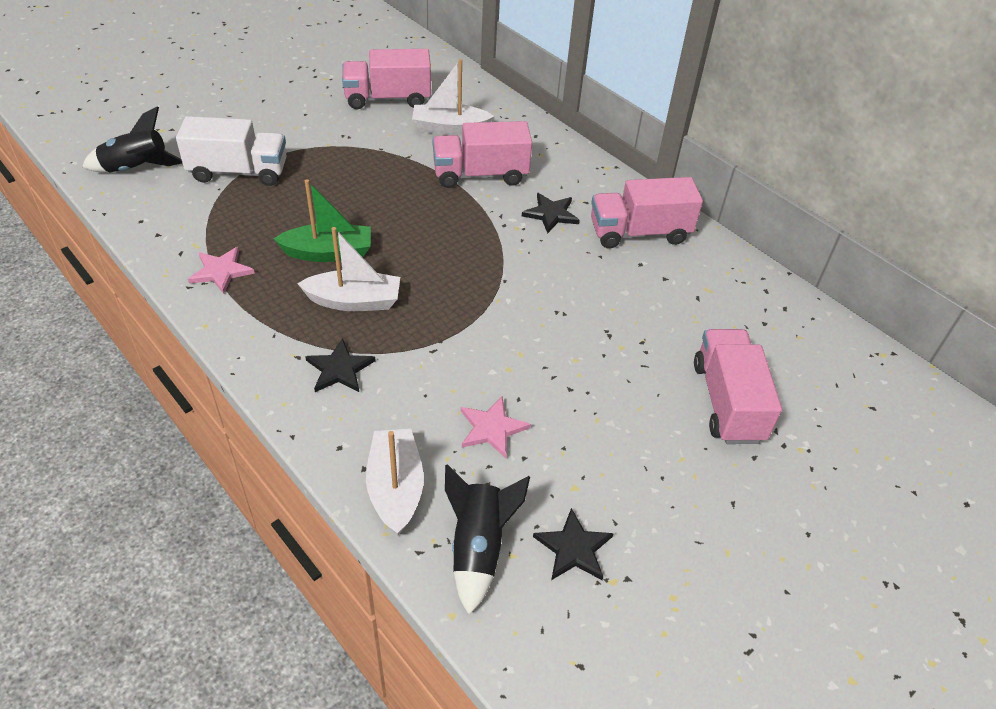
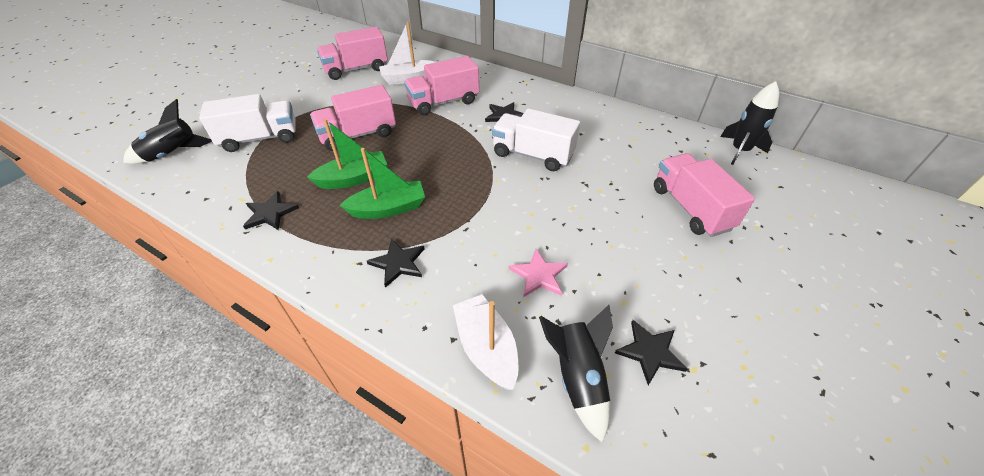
camera: 15 degrees left, 0 degrees up
pink star [188,247,255,294] -> black star [243,191,299,230]
white boat [297,227,400,311] -> green boat [340,148,425,219]
pink truck [591,177,703,249] -> pink truck moved to [310,85,396,151]
none -> white truck [492,108,580,171]
none -> black rocket [720,81,779,165]

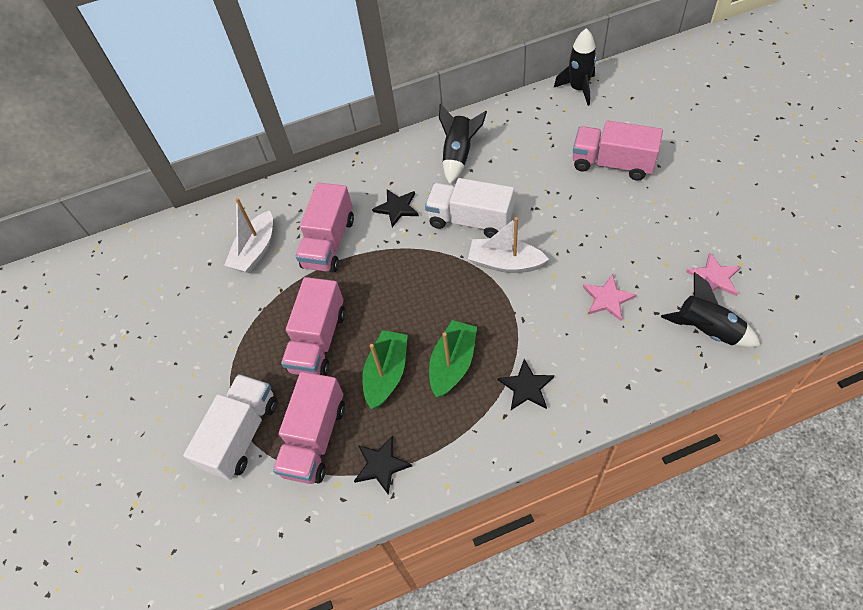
camera: 45 degrees left, 10 degrees up
black rocket [123,99,212,164] -> black rocket moved to [439,104,487,184]
pink truck [317,27,388,80] -> pink truck moved to [273,372,345,484]
white boat [453,294,519,390] -> white boat moved to [468,217,549,273]
white truck [492,108,580,171] -> white truck turned 45 degrees clockwise [425,178,514,238]
black star [615,320,688,385] -> pink star [686,253,741,296]

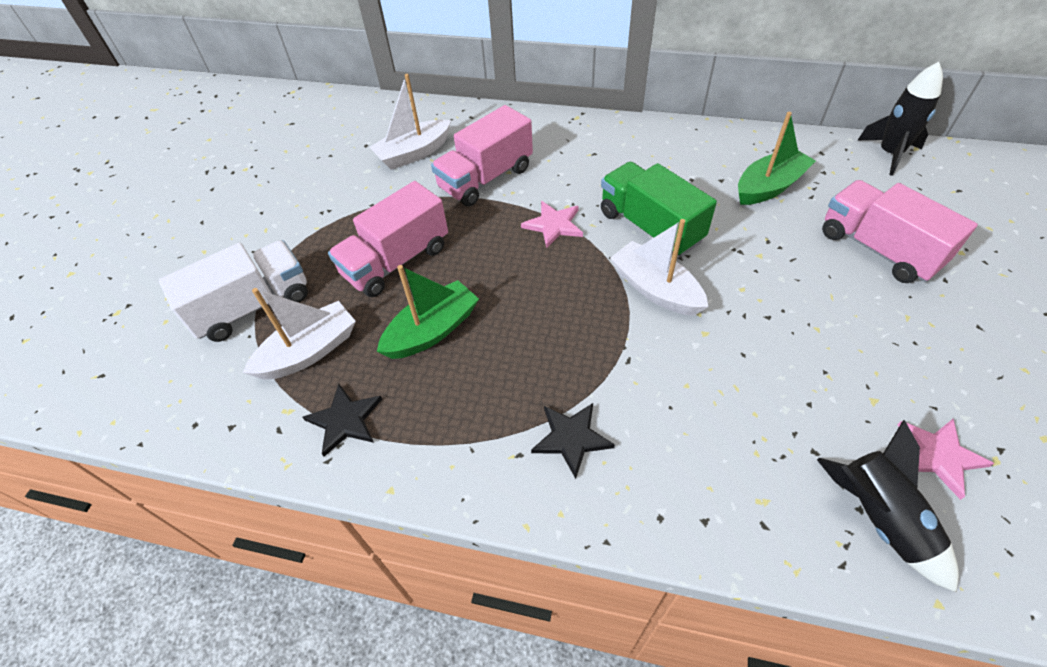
camera: 30 degrees right, 5 degrees down
pink truck [273,372,345,484] -> white boat [243,288,356,380]
black star [372,189,419,227] -> none
white truck [425,178,514,238] -> green truck [601,162,717,257]
green boat [429,320,477,398] -> green boat moved to [738,112,816,205]
black rocket [439,104,487,184] -> none
pink star [583,274,637,321] -> pink star moved to [521,201,583,249]

